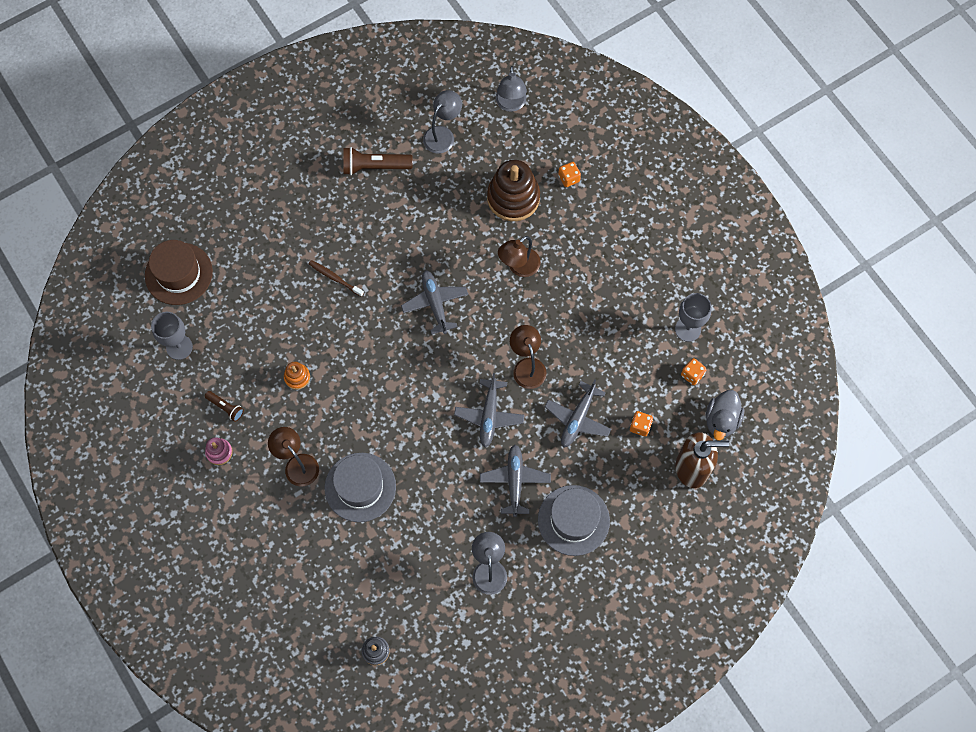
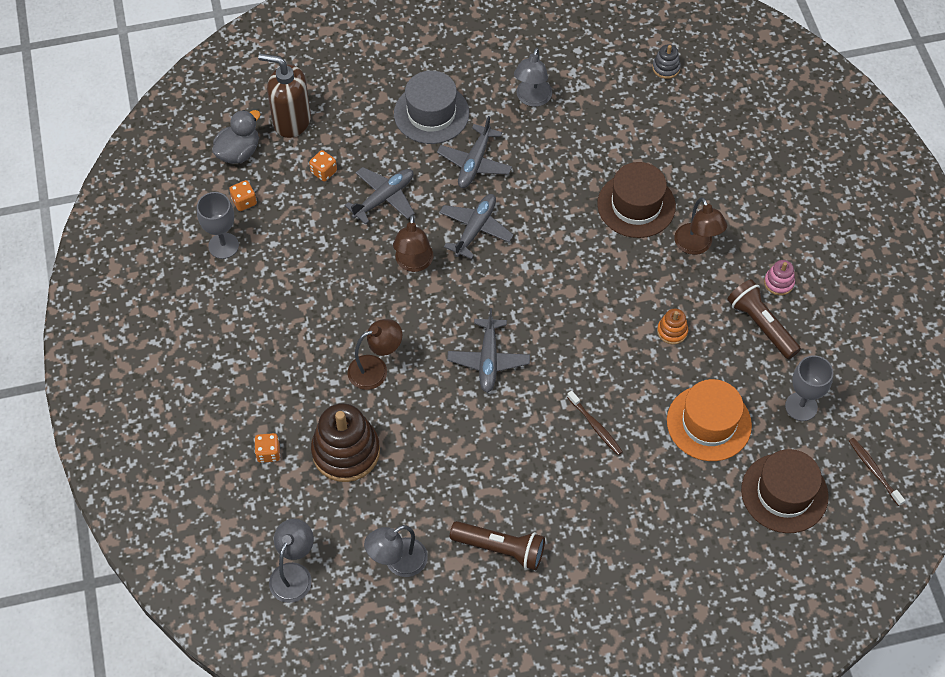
camera: 160 degrees left, 10 degrees down
brown flashlight [205,391,244,422] -> brown flashlight [727,279,801,359], size x1.77
grey hat [325,453,396,522] -> brown hat [597,162,676,238]
none -> orange hat [667,379,752,461]
none -> brown toothbrush [849,438,905,506]

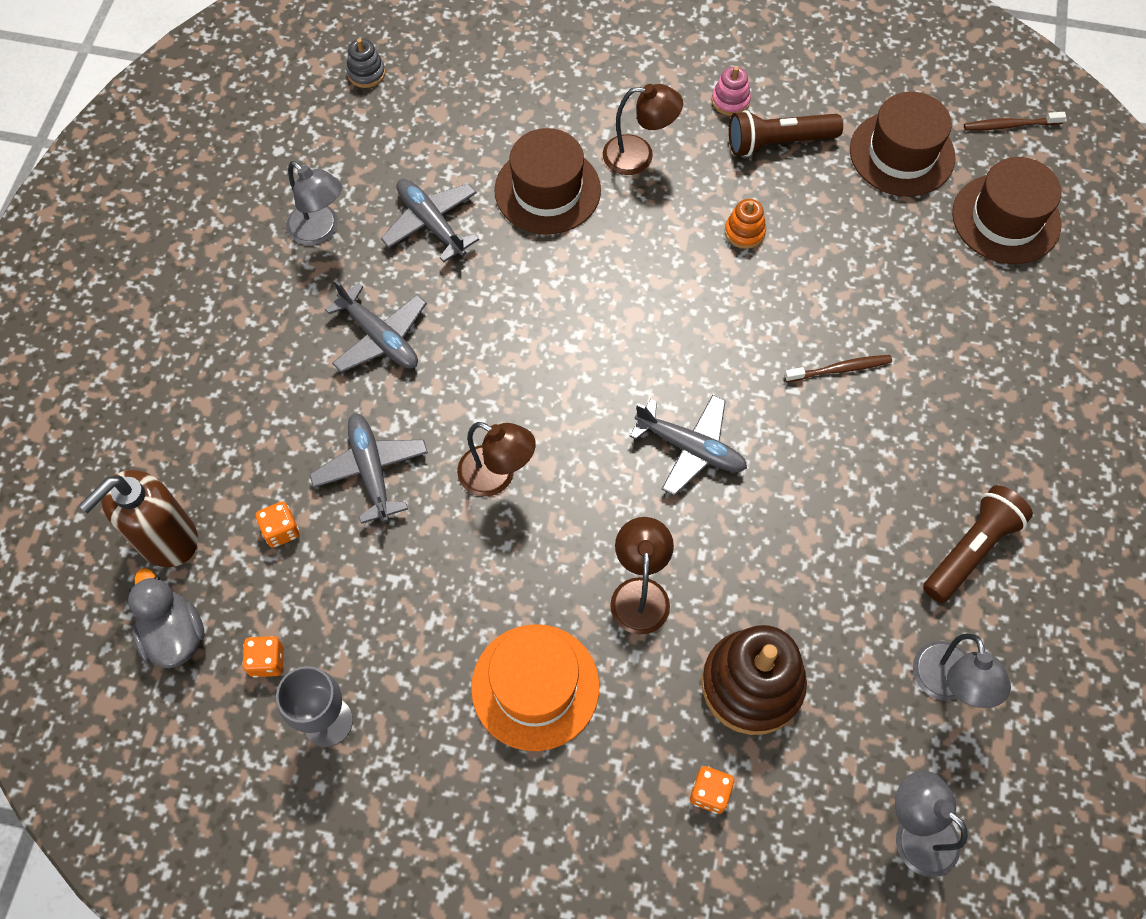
camera: 65 degrees left, 5 degrees up
grey hat [394,71,469,144] -> none
grey plane [439,194,514,259] -> grey plane moved to [381,179,479,262]
orange hat [667,379,752,461] -> orange hat moved to [471,624,600,751]
grey goblet [785,355,834,421] -> brown hat [850,92,956,196]

